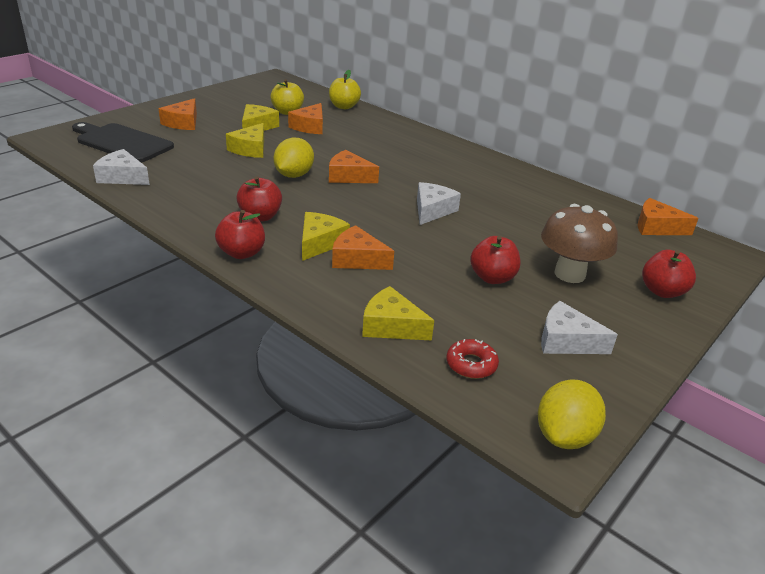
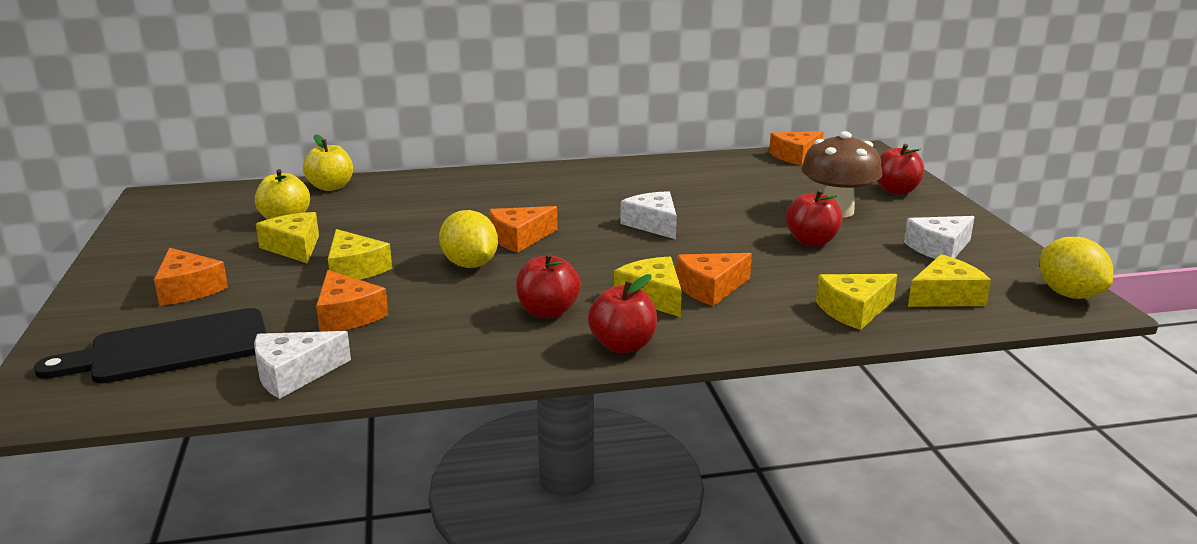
camera: 50 degrees left, 10 degrees down
orange cheese [288,103,323,134] -> orange cheese moved to [316,270,388,332]
red donut [446,339,499,379] -> yellow cheese [908,254,991,307]

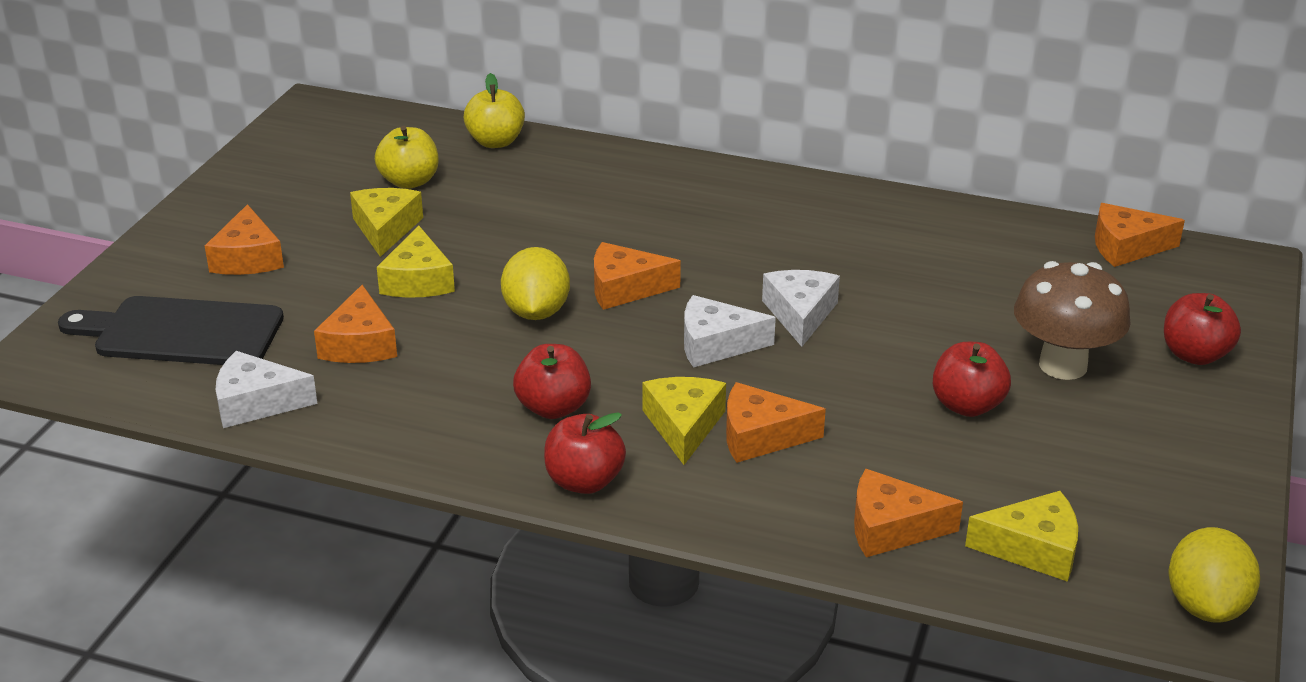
camera: 30 degrees right, 10 degrees up
yellow cheese [816,274,897,330] -> orange cheese [854,469,963,557]
white cheese [904,216,975,259] -> white cheese moved to [684,295,776,368]

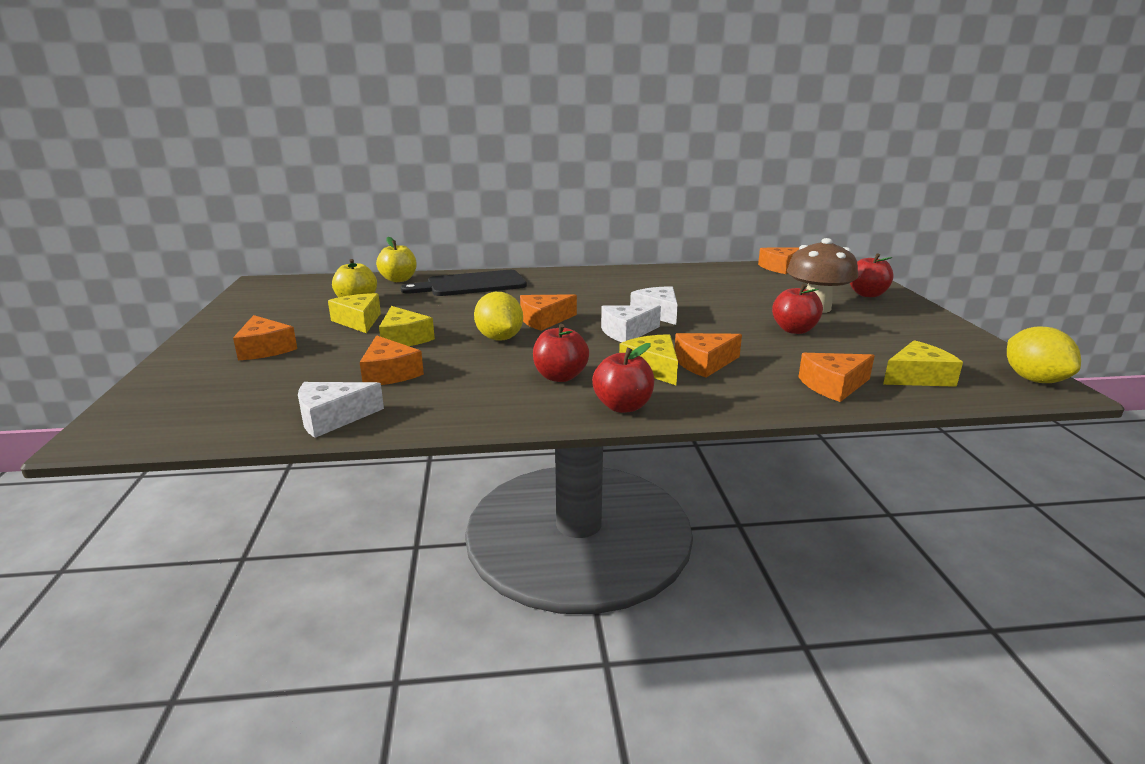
camera: 25 degrees left, 10 degrees down
black cutting board [58,296,284,365] -> black cutting board moved to [400,270,527,296]

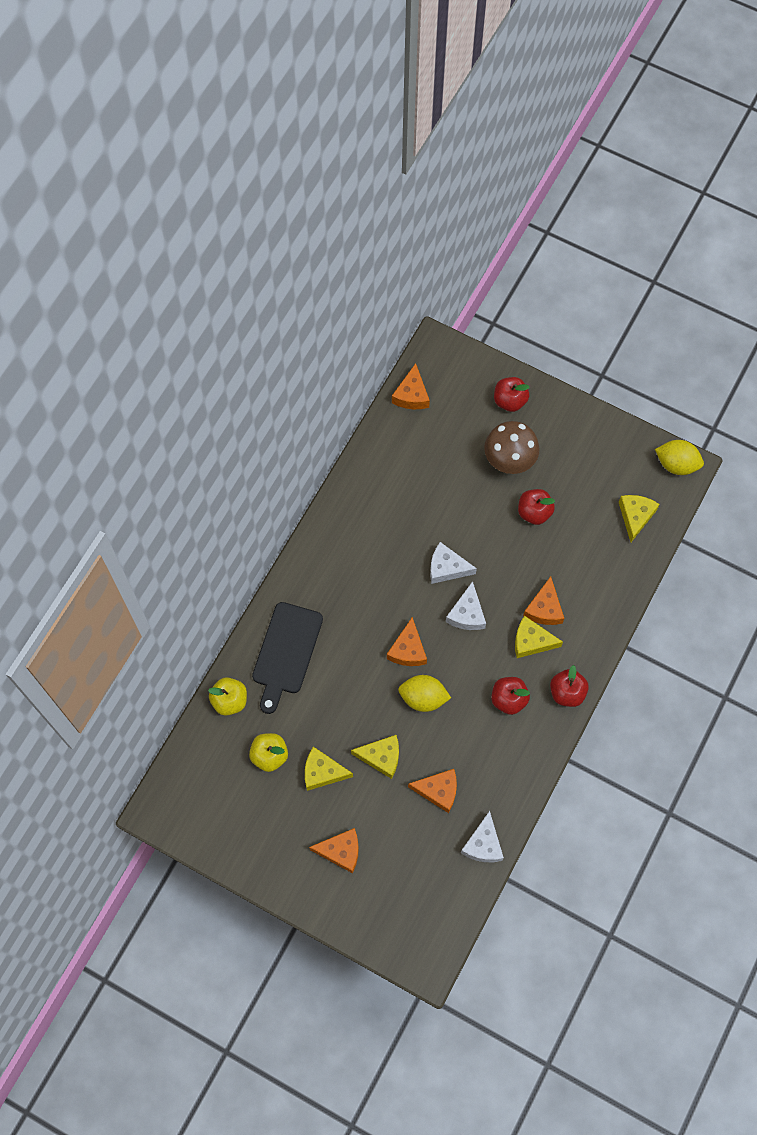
camera: 55 degrees left, 45 degrees up
orange cheese [798,353,875,402] -> none

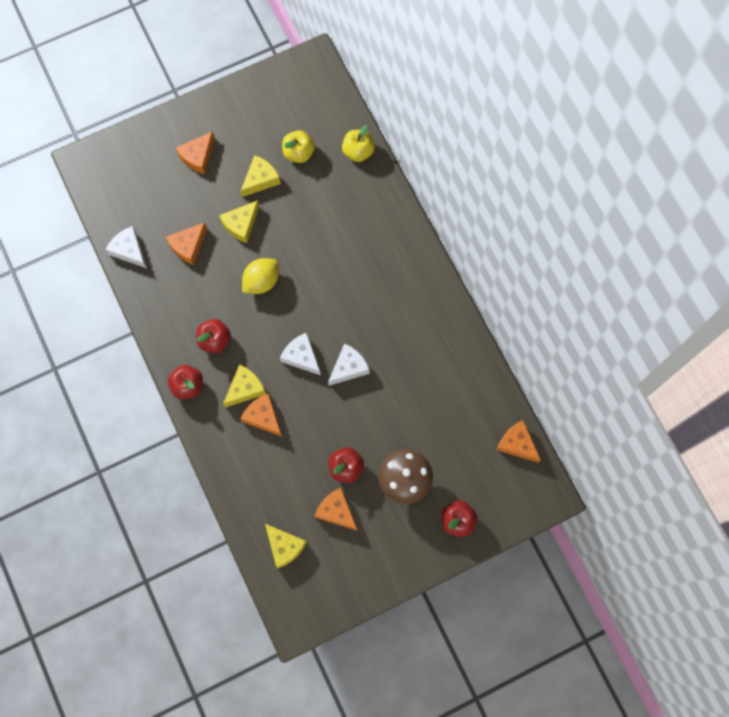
camera: 125 degrees right, 5 degrees up
black cutting board [252,602,323,714] -> none
orange cheese [387,617,427,666] -> orange cheese moved to [315,488,357,531]
yellow lemon [655,440,704,475] -> none

